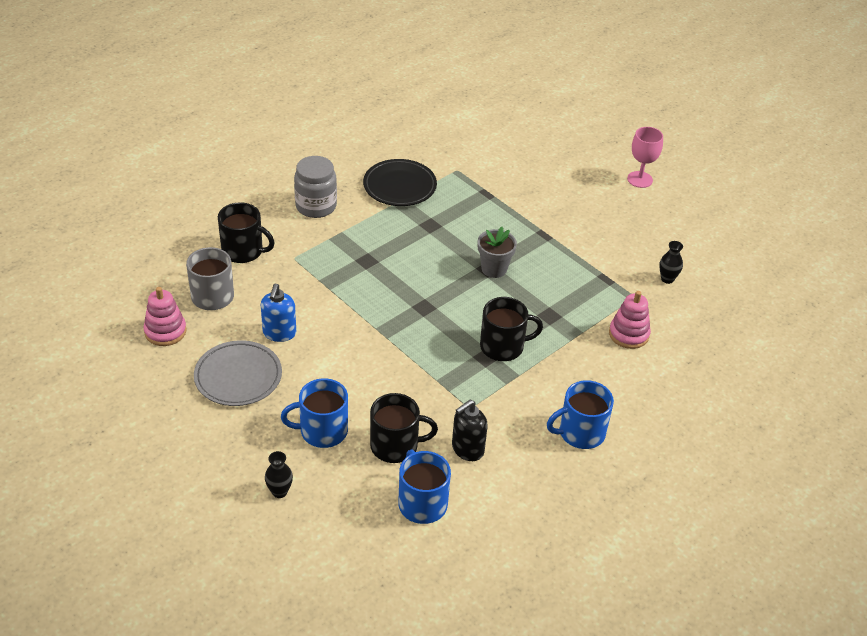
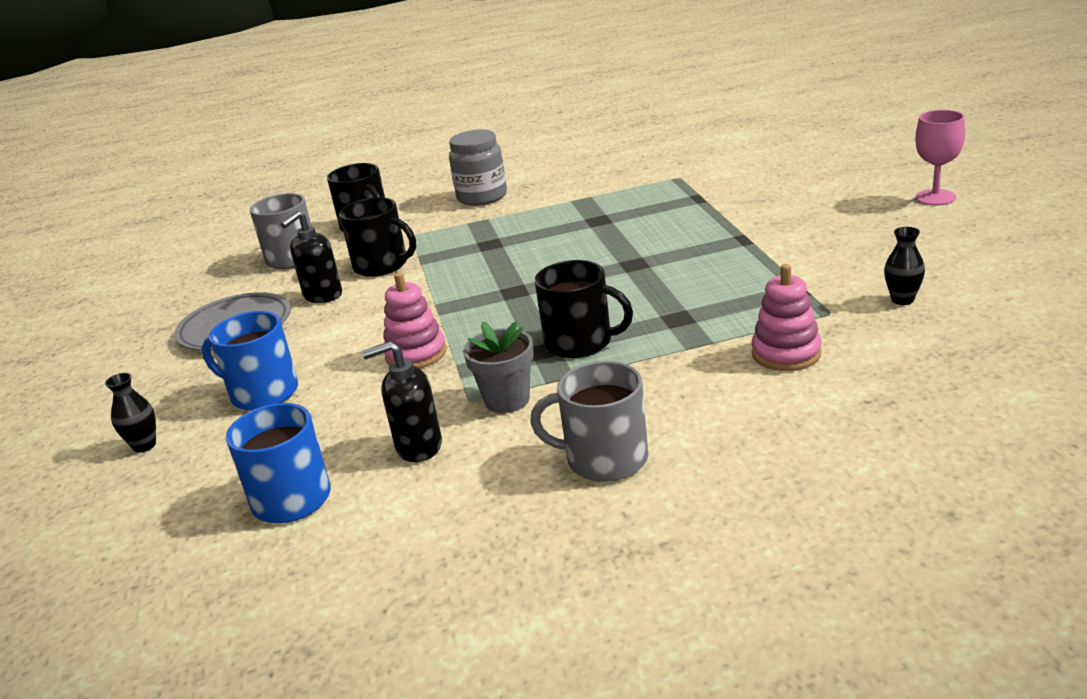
camera: 35 degrees right, 15 degrees down
pink stacking toy [144,287,187,346] -> pink stacking toy moved to [384,273,447,369]
blue soap dispenser [261,284,296,342] -> black soap dispenser [281,211,342,303]
black plate [363,159,437,206] -> none
black mug [370,393,438,463] -> black mug moved to [339,197,416,277]
grey flower pot [478,227,517,278] -> grey flower pot moved to [463,321,534,413]
blue mug [547,380,614,449] -> grey mug [530,361,648,482]

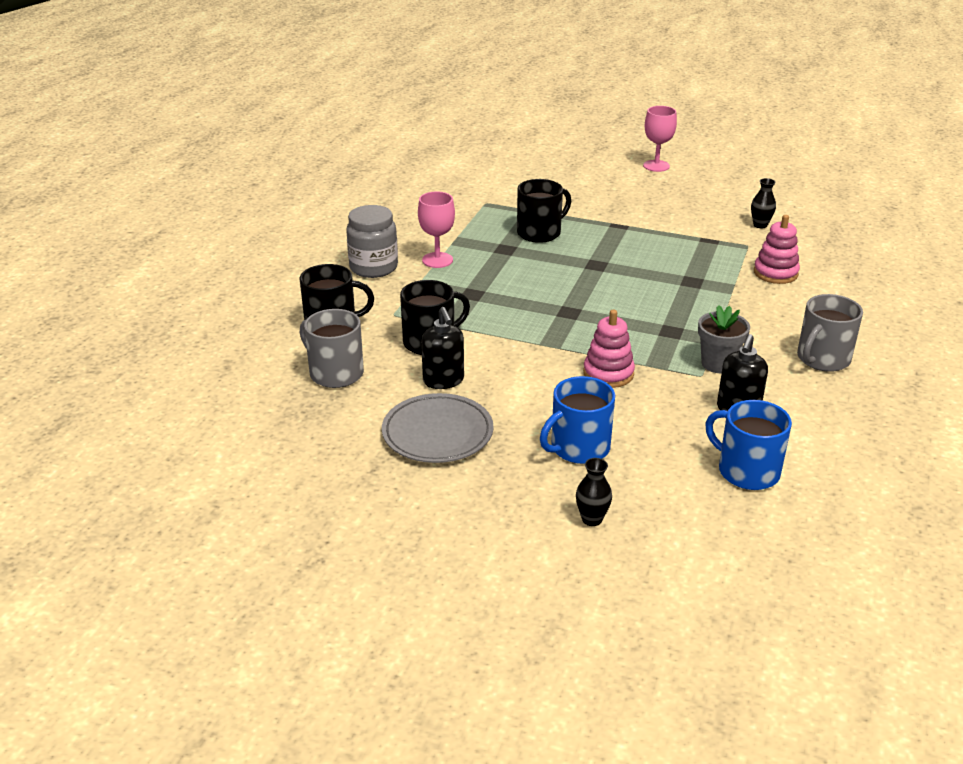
camera: 60 degrees left, 5 degrees up
black mug [535,260,633,358] -> black mug moved to [517,179,571,243]
none -> pink goblet [418,192,455,268]

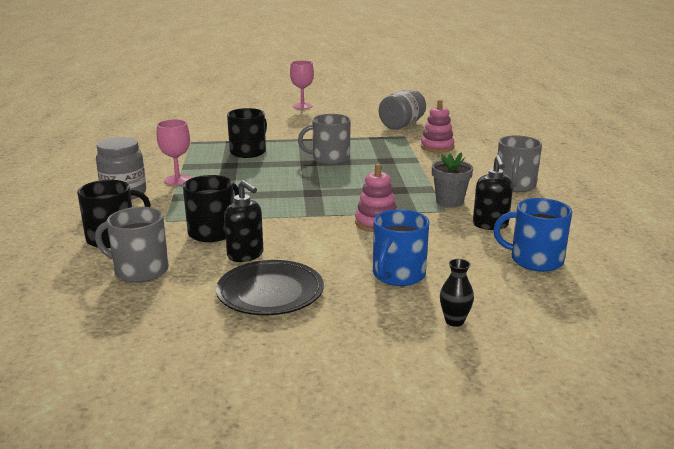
camera: 25 degrees left, 10 degrees down
grey plate [382,393,494,463] -> black plate [216,260,324,315]
black vase [751,178,776,228] -> grey jar [379,90,426,130]
none -> grey mug [298,114,351,165]

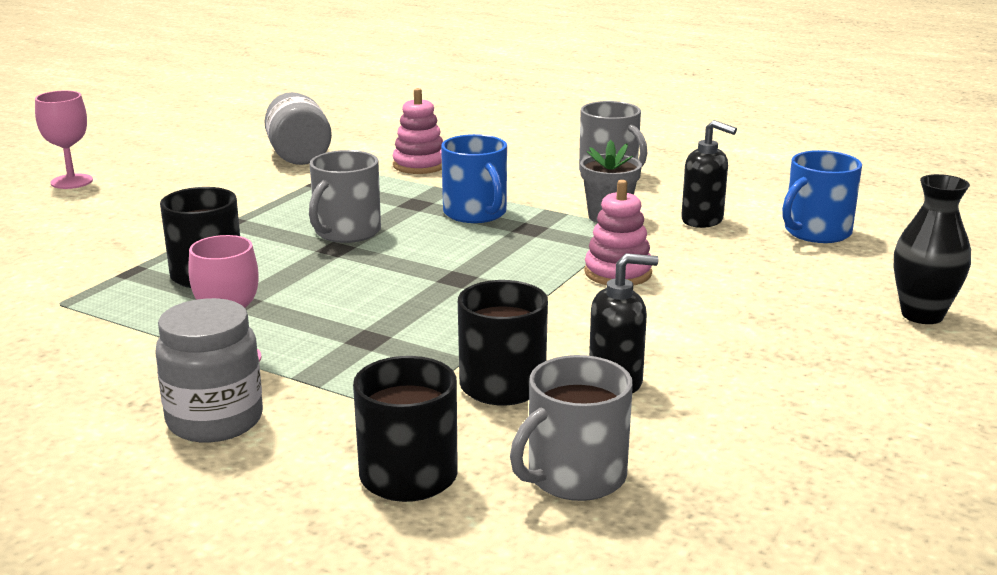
camera: 55 degrees left, 0 degrees up
black plate [216,260,324,315] -> none
blue mug [373,209,429,286] -> blue mug moved to [441,134,507,223]
black vase [440,259,474,327] -> black vase [894,174,971,324], size x1.67

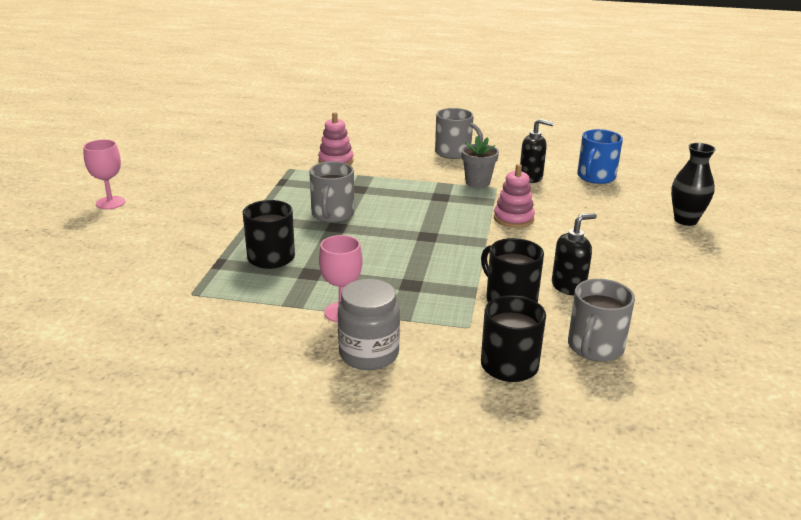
camera: 20 degrees left, 5 degrees up
grey jar [265,92,332,165] -> none
blue mug [441,134,507,223] -> none

